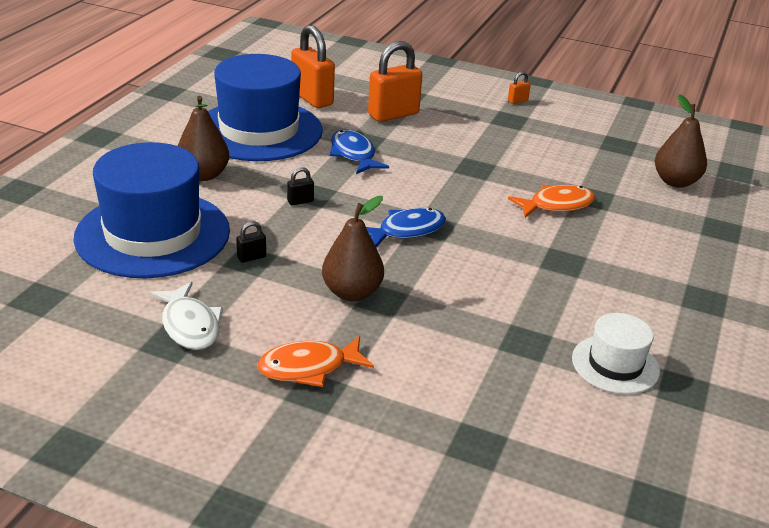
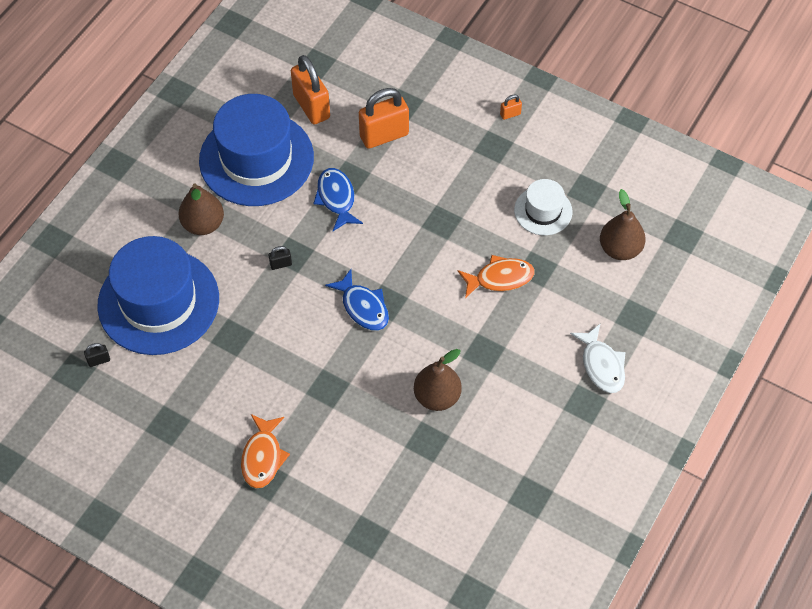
camera: 10 degrees right, 25 degrees up
white fish [149,282,223,350] -> white fish moved to [570,323,626,393]
black padlock [236,221,266,263] -> black padlock moved to [84,343,110,367]
orange fish [257,336,374,387] -> orange fish turned 75 degrees counterclockwise [241,414,290,489]
brown pear [322,196,384,301] -> brown pear moved to [414,349,462,411]
blue fish [366,208,446,247] -> blue fish turned 75 degrees clockwise [325,269,389,331]
white hat [572,313,660,394] -> white hat moved to [514,179,573,235]

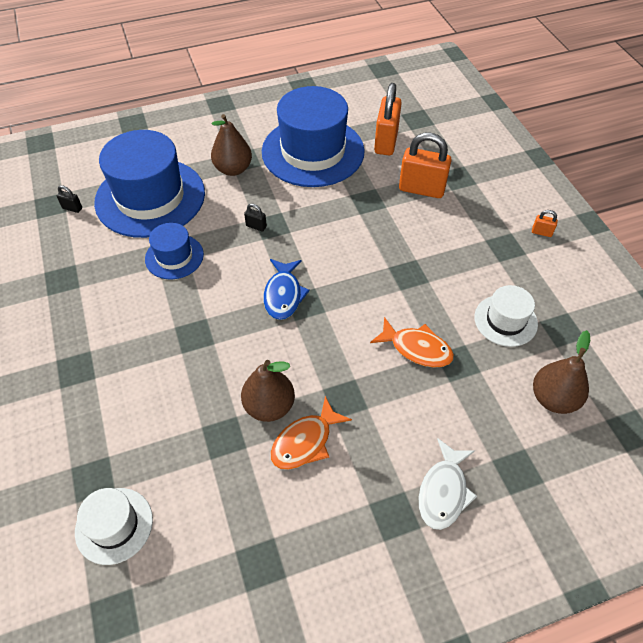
camera: 40 degrees right, 5 degrees down
orange fish [241,414,290,489] -> orange fish moved to [271,396,352,470]
blue fish [313,168,363,231] -> none
none -> white hat [75,488,153,565]
none -> blue hat [145,223,204,279]

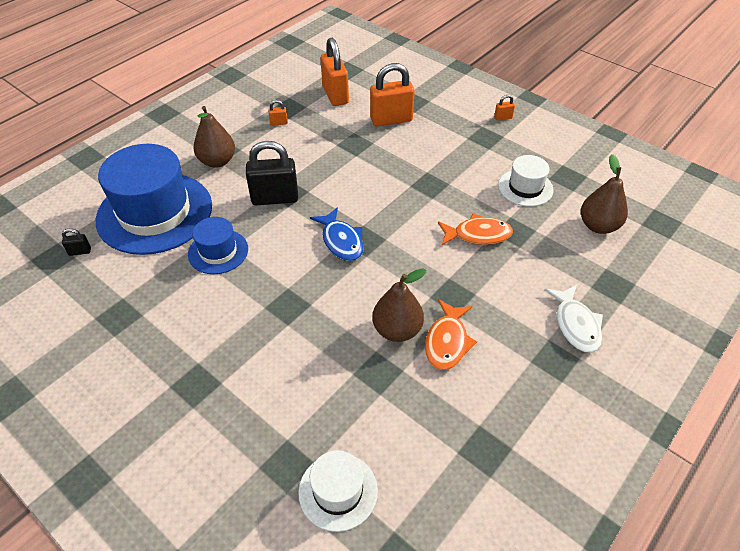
camera: 30 degrees left, 5 degrees down
black padlock [244,204,267,231] -> black padlock [246,141,298,205], size x2.34
blue hat [262,86,365,187] -> orange padlock [268,100,288,126]

